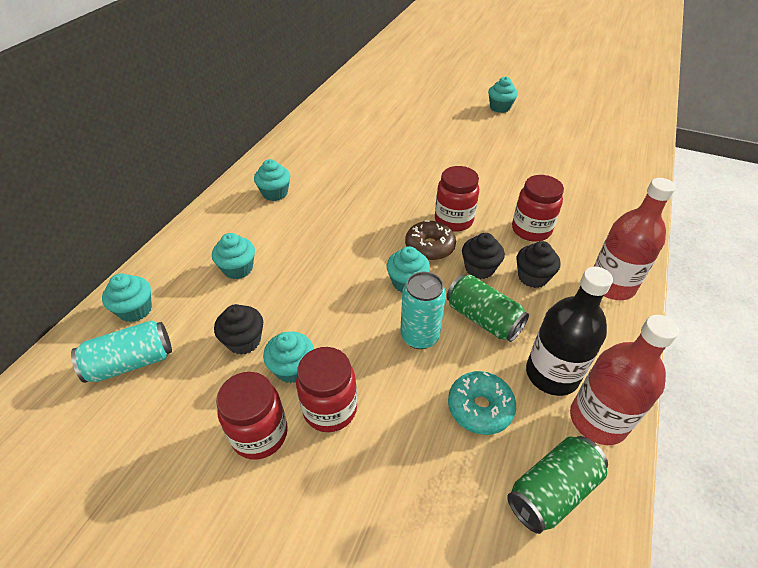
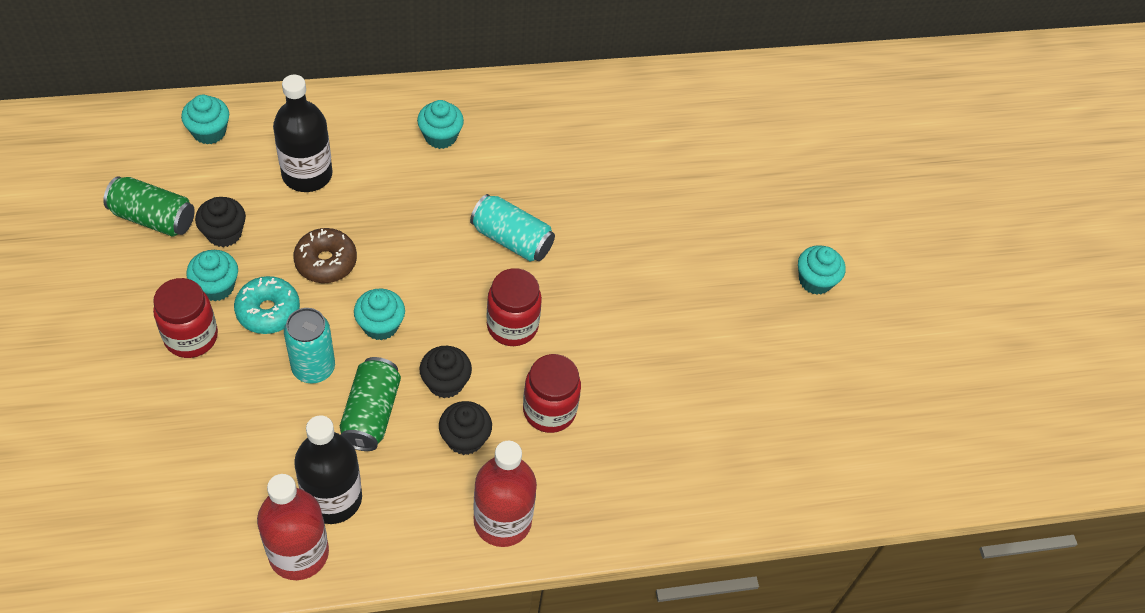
camera: 50 degrees right, 10 degrees up
turquoise can [71,320,172,383] -> turquoise can moved to [470,194,555,262]
turquoise cupcake [212,233,255,279] -> black bottle [273,74,333,192]
red jar [216,372,288,460] -> none
brown donut [405,220,456,261] -> brown donut moved to [293,228,357,283]
turquoise donut [448,371,516,435] -> turquoise donut moved to [234,276,300,334]
green can [507,436,608,534] -> green can moved to [103,176,195,237]

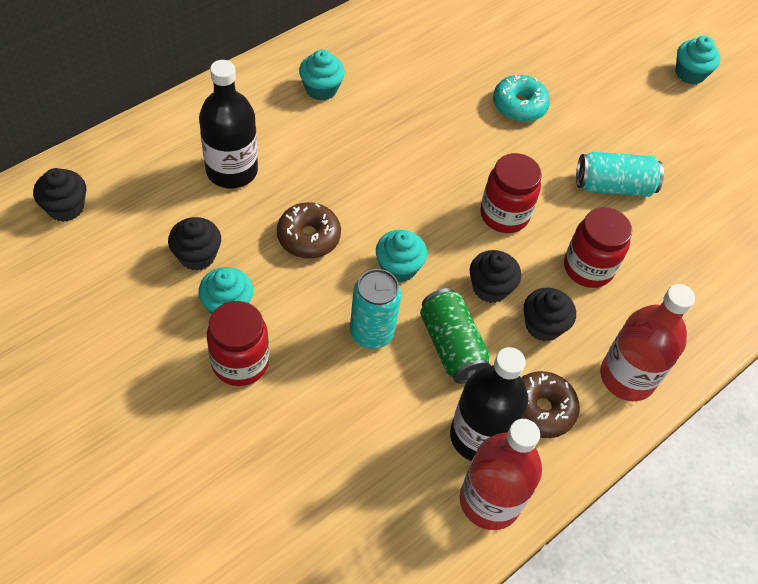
camera: 30 degrees left, 0 degrees up
green can [103,176,195,237] -> none
turquoise cupcake [181,95,229,144] -> none
turquoise donut [234,276,300,334] -> turquoise donut moved to [493,75,550,122]
turquoise can [470,194,555,262] -> turquoise can moved to [576,152,664,197]
none -> black cupcake [33,168,86,222]
none -> brown donut [521,371,580,438]

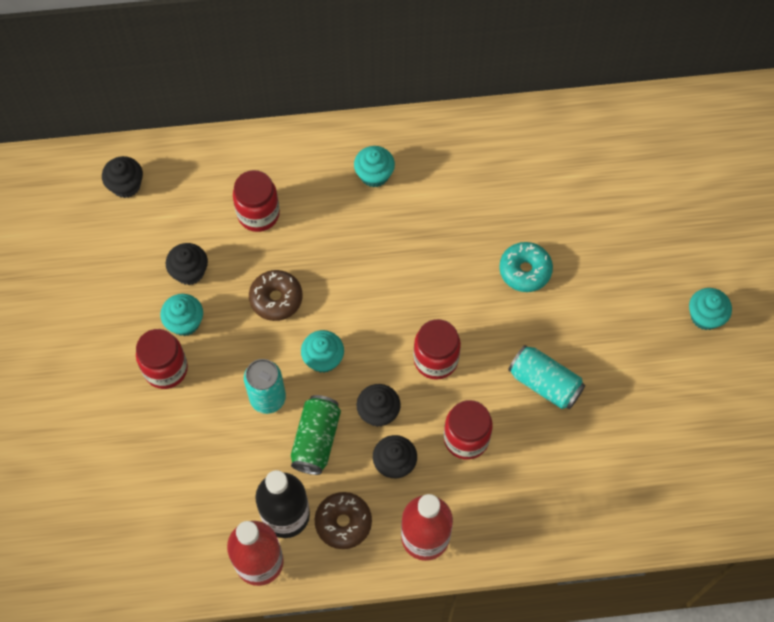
camera: 40 degrees right, 10 degrees up
black bottle [199,60,258,189] -> red jar [233,170,280,232]

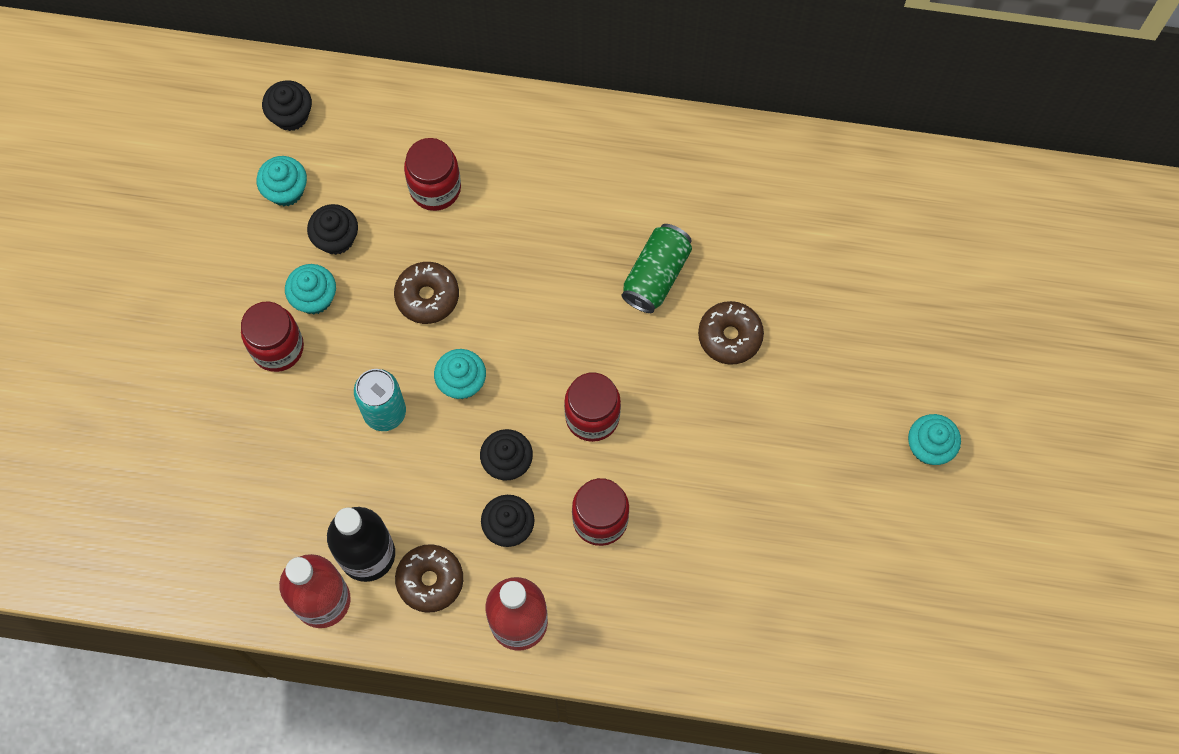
camera: 15 degrees right, 5 degrees up
green can [291,395,341,475] -> green can moved to [621,224,692,313]
turquoise cupcake [354,146,395,188] -> turquoise cupcake moved to [256,156,307,206]
turquoise donut [499,242,553,292] -> brown donut [698,301,764,365]
turquoise can [508,345,585,409] -> none

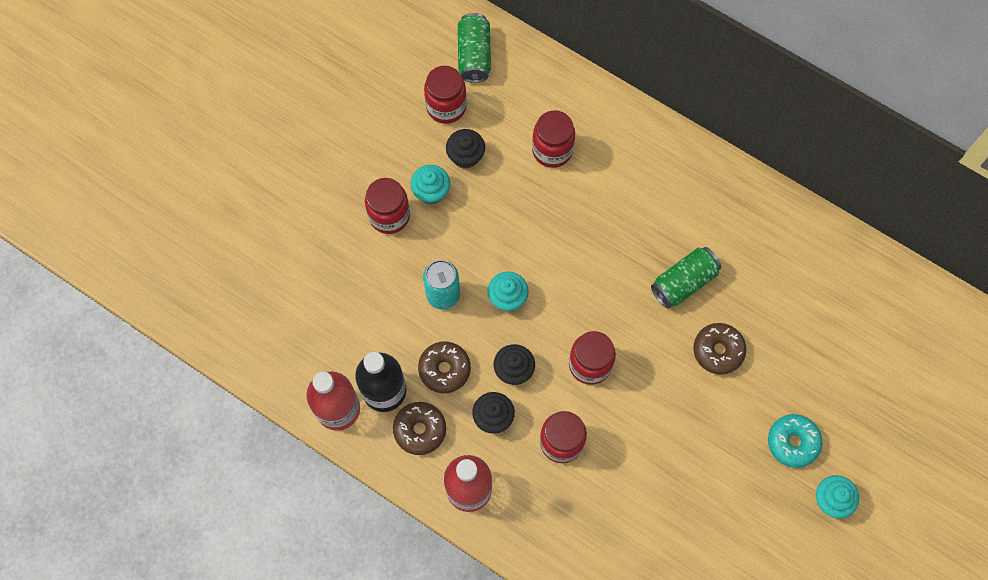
camera: 25 degrees right, 0 degrees up
turquoise cupcake [256,156,307,206] -> red jar [424,66,467,124]
black cupcake [262,80,312,131] -> green can [458,13,491,83]
brown donut [394,262,459,324] -> brown donut moved to [418,342,471,393]
none -> turquoise donut [768,414,822,468]

